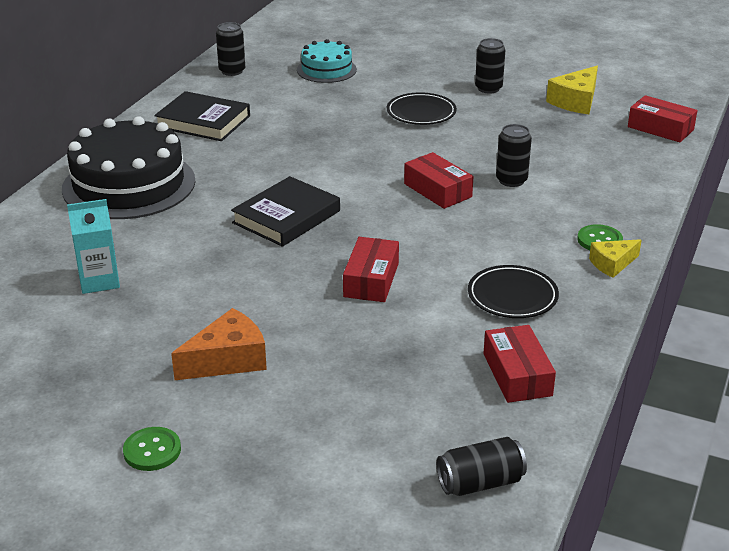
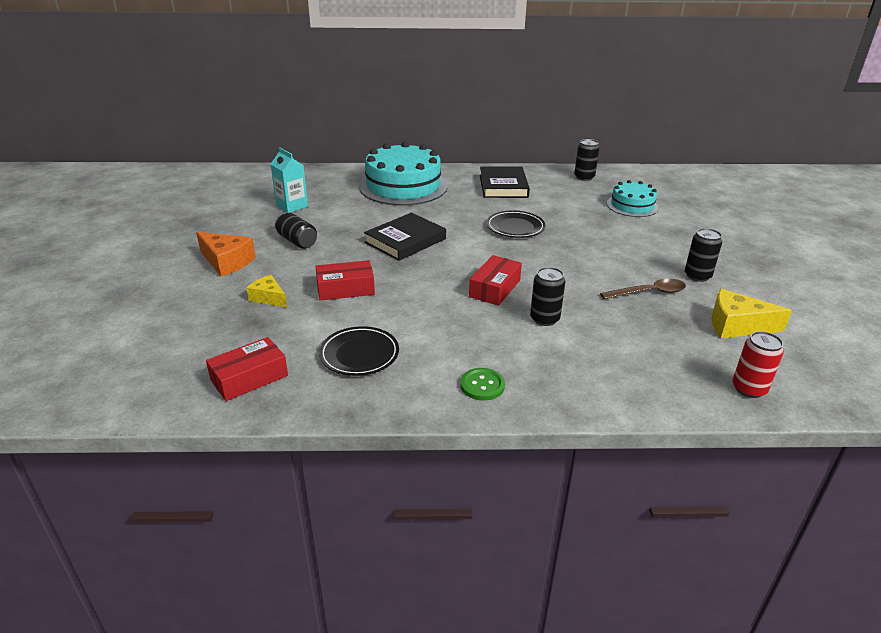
camera: 65 degrees right, 0 degrees up
black cake [62,116,195,219] -> turquoise cake [359,142,448,205]
green button [123,427,181,471] -> none
black book [231,176,340,247] -> black book turned 60 degrees counterclockwise [364,213,446,261]
black plate [387,92,457,125] -> black plate moved to [487,210,545,238]
black can [437,437,527,496] -> black can moved to [275,213,317,249]
yellow cheese [589,239,642,278] -> yellow cheese moved to [247,275,287,308]
red box [628,95,698,142] -> red can [732,331,784,398]
none -> brown spoon [600,278,686,299]

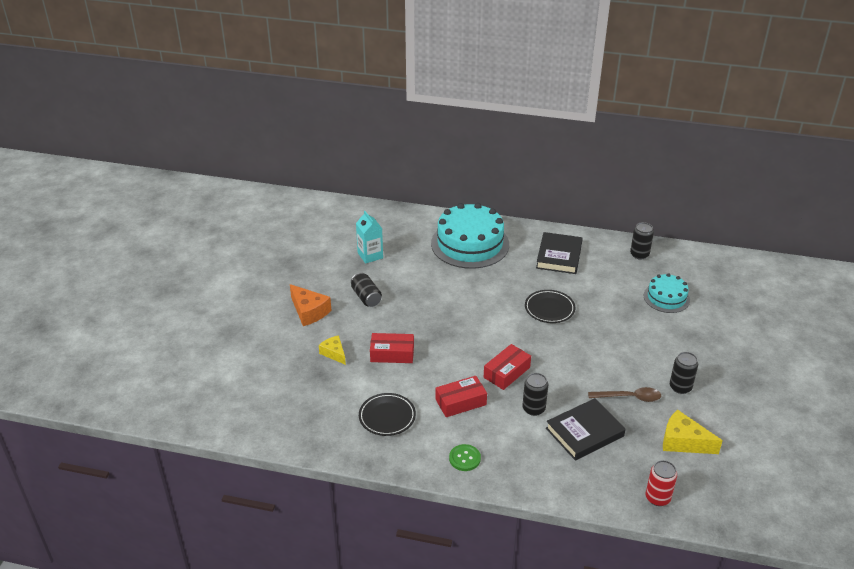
camera: 15 degrees right, 5 degrees up
red box [206,337,288,401] -> red box moved to [436,376,487,417]
black book [364,213,446,261] -> black book moved to [546,398,626,461]

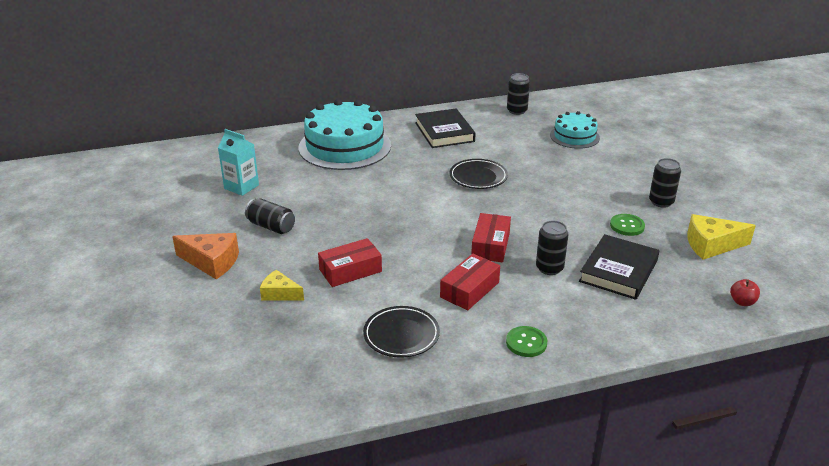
camera: 30 degrees left, 5 degrees down
brown spoon [588,387,661,402] -> green button [610,214,645,236]
red can [646,460,677,506] -> red apple [730,279,760,306]

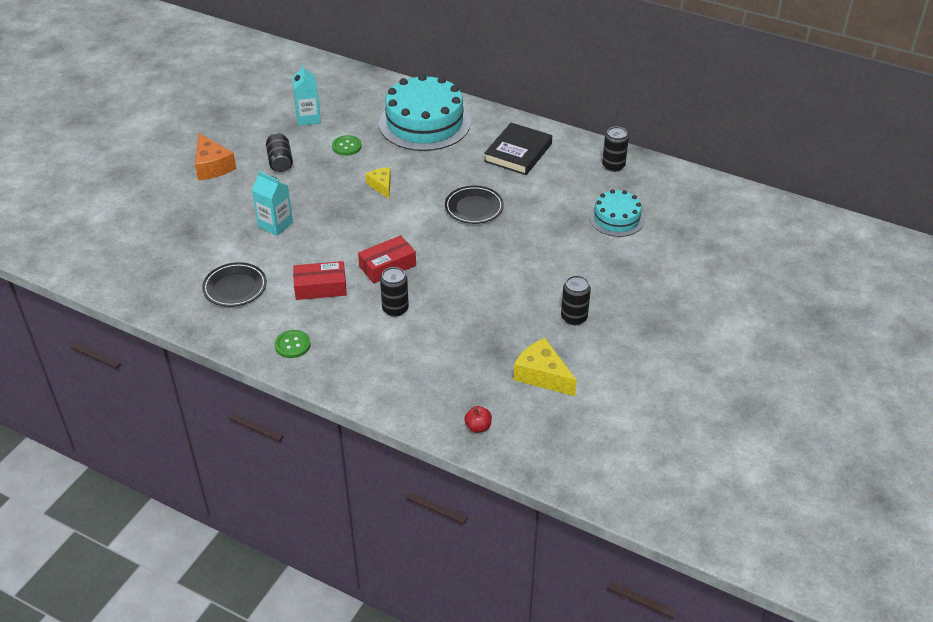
camera: 45 degrees right, 10 degrees up
yellow cheese [260,270,304,301] -> yellow cheese moved to [366,168,391,199]
red box [318,238,382,287] -> turquoise carton [252,171,293,236]
black book [579,234,659,300] -> none
green button [610,214,645,236] -> green button moved to [332,135,362,156]

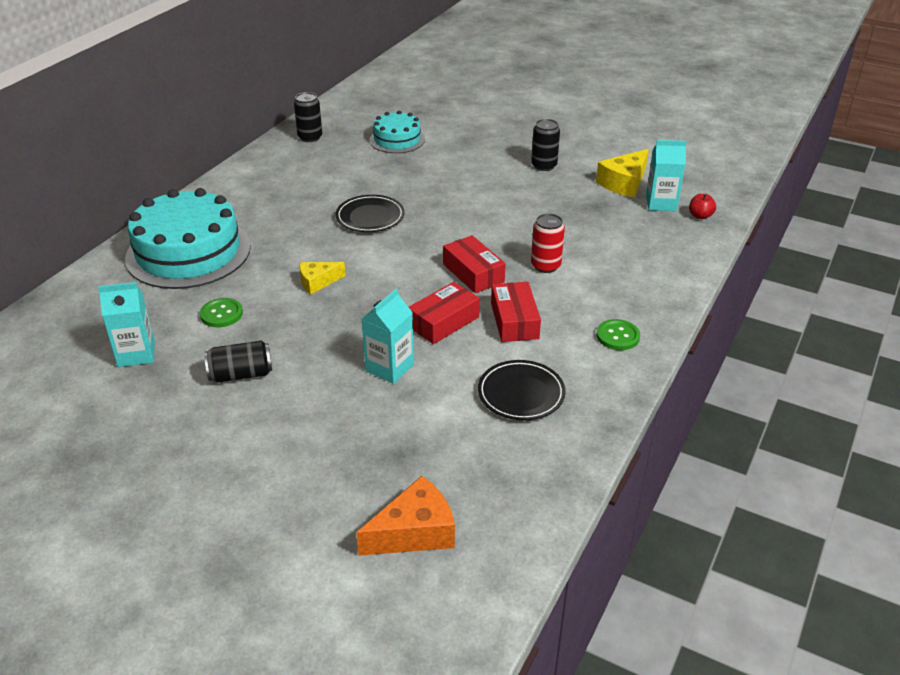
camera: 90 degrees left, 5 degrees down
orange cheese [195,133,236,180] -> orange cheese moved to [356,476,455,556]
black can [380,267,409,317] -> red can [531,213,565,273]
black book [484,123,552,175] -> none
none -> red box [409,282,480,344]
none -> turquoise carton [646,140,687,211]

